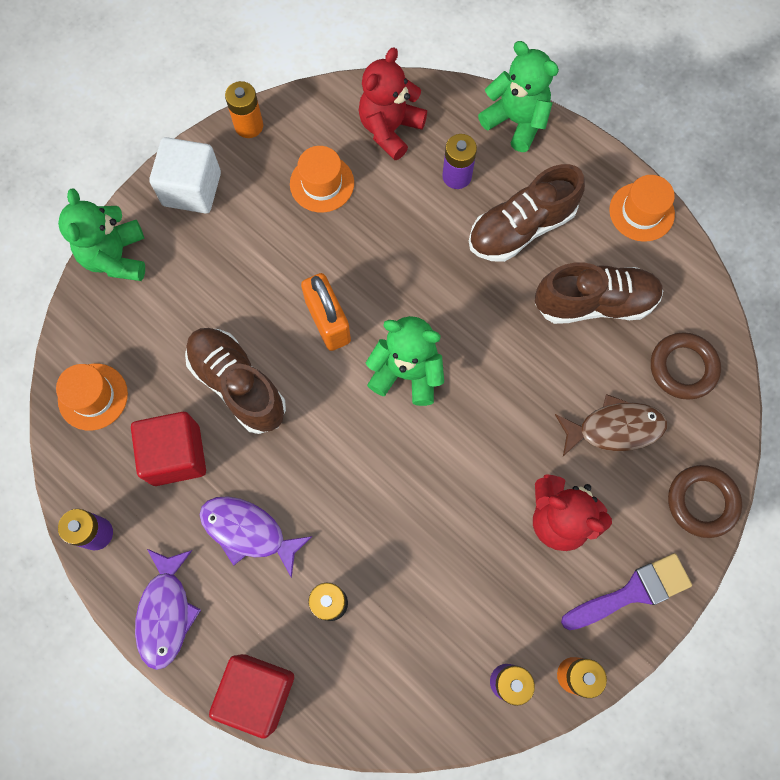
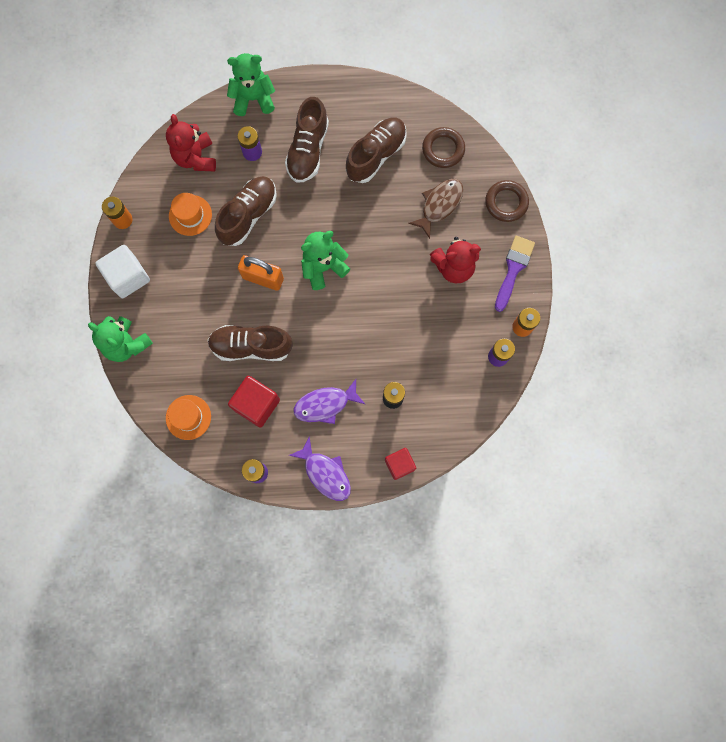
camera: 45 degrees left, 5 degrees up
red cube [209,654,294,739] -> red cube [385,448,416,480], size x0.66
orange hat [609,175,675,242] -> none
none -> brown shoe [215,176,277,246]

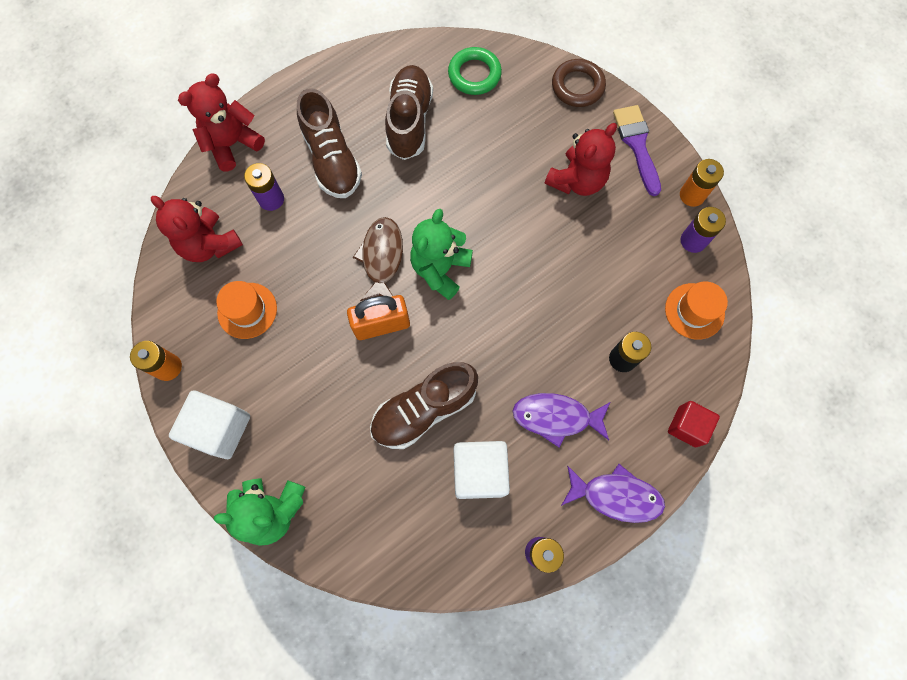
camera: 35 degrees left, 5 degrees down
orange hat [166,395,211,440] -> orange hat moved to [665,281,728,340]
brown shoe [215,176,277,246] -> none
green teddy bear [227,53,275,116] -> red teddy bear [178,73,265,171]
red cube [228,376,280,428] -> white cube [454,441,510,499]
purple fish [294,379,365,424] -> purple fish turned 60 degrees clockwise [512,393,610,447]
brown fish [408,179,464,239] -> brown fish moved to [353,217,403,301]
brown ring [422,127,465,168] -> green ring [448,47,502,95]

